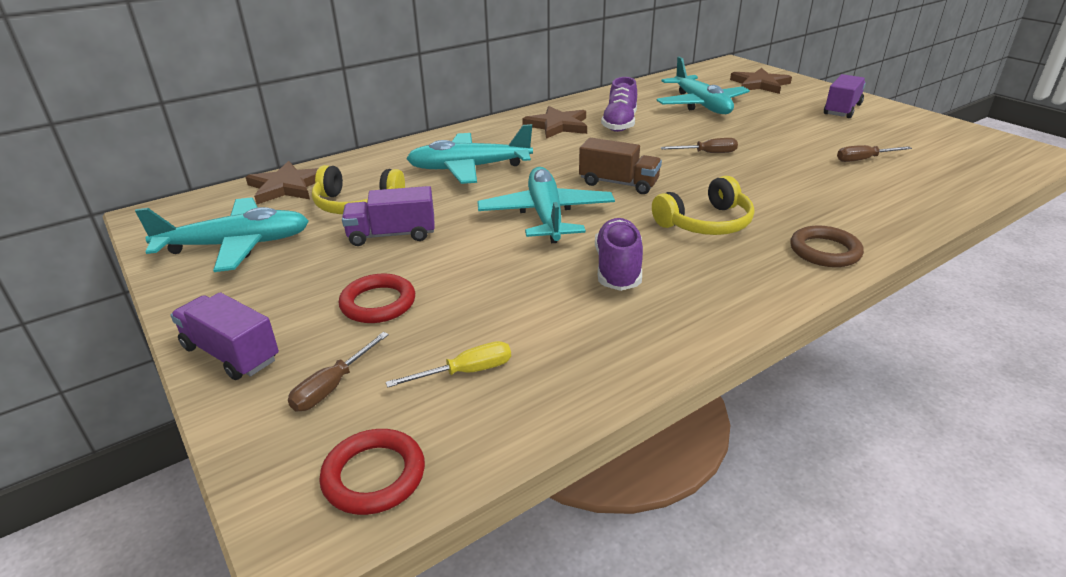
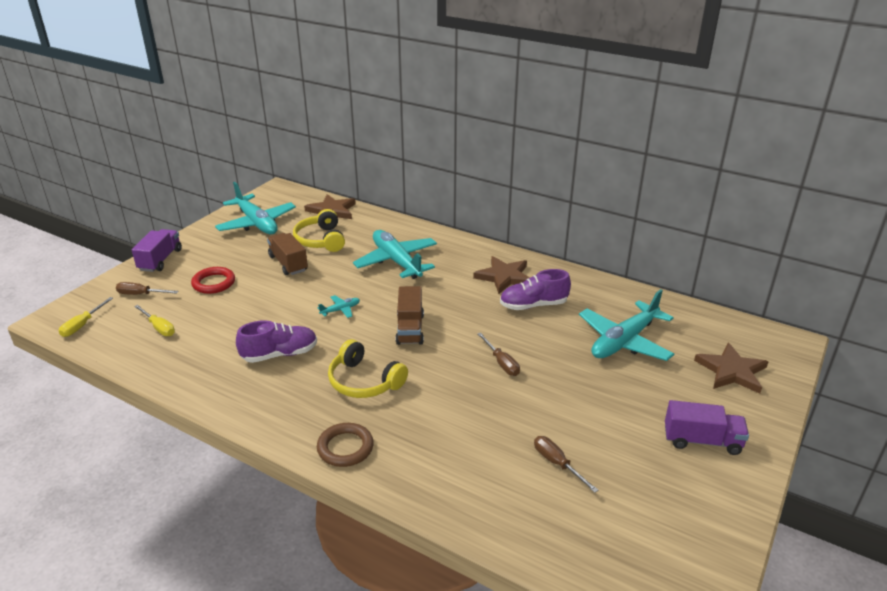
camera: 65 degrees right, 0 degrees up
red ring [319,429,425,515] -> yellow screwdriver [59,297,113,337]
purple truck [342,186,435,246] -> brown truck [267,233,308,275]
turquoise plane [477,167,615,243] -> turquoise plane [318,295,360,318], size x0.43

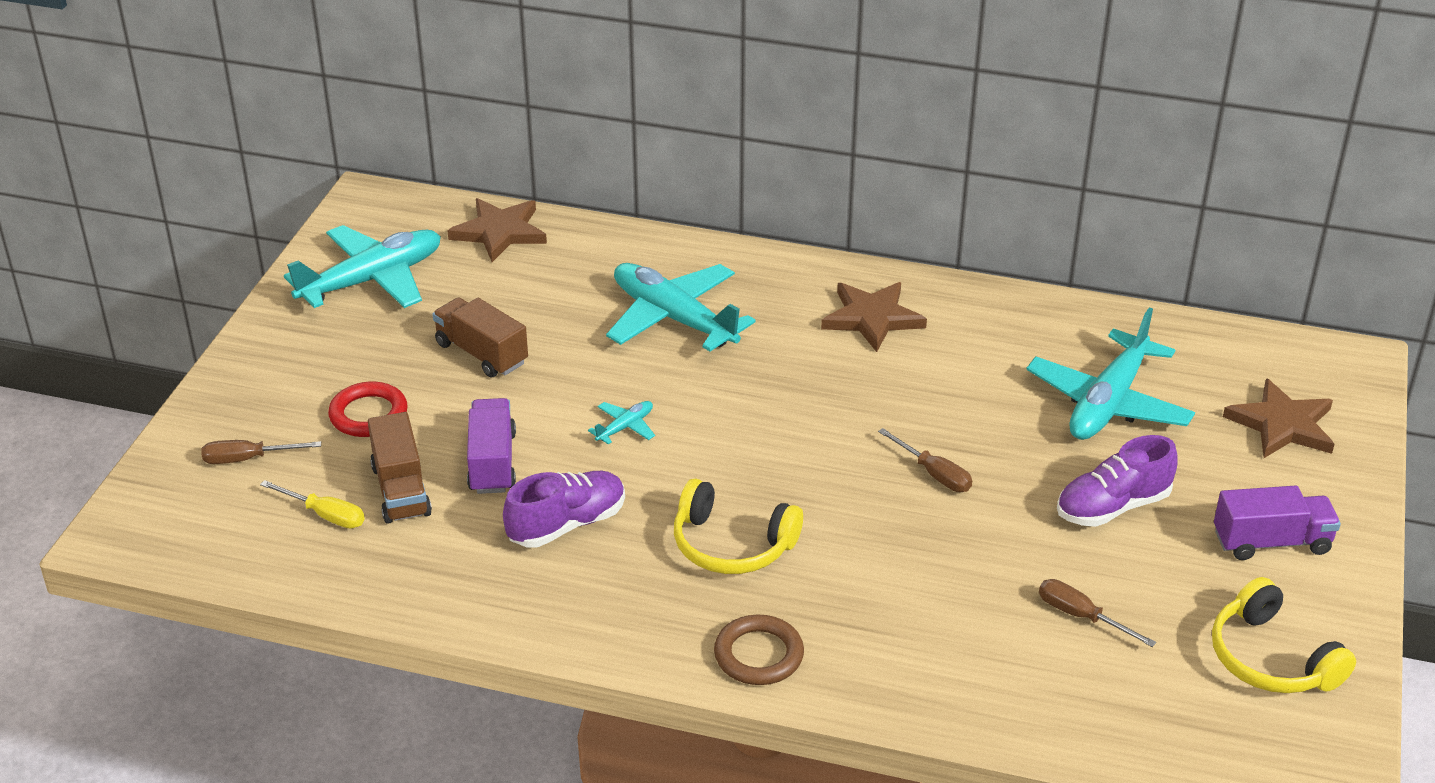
camera: 15 degrees left, 5 degrees up
yellow screwdriver [59,297,113,337] -> none
purple truck [132,229,182,272] -> purple truck moved to [467,398,516,494]
turquoise plane [215,182,296,234] -> turquoise plane turned 75 degrees counterclockwise [284,225,441,308]
yellow headphones [293,209,345,252] -> yellow headphones moved to [1212,577,1356,693]
brown truck [396,286,424,345] -> brown truck moved to [368,412,432,524]
purple shoe [500,269,571,310] -> purple shoe moved to [1057,435,1177,527]

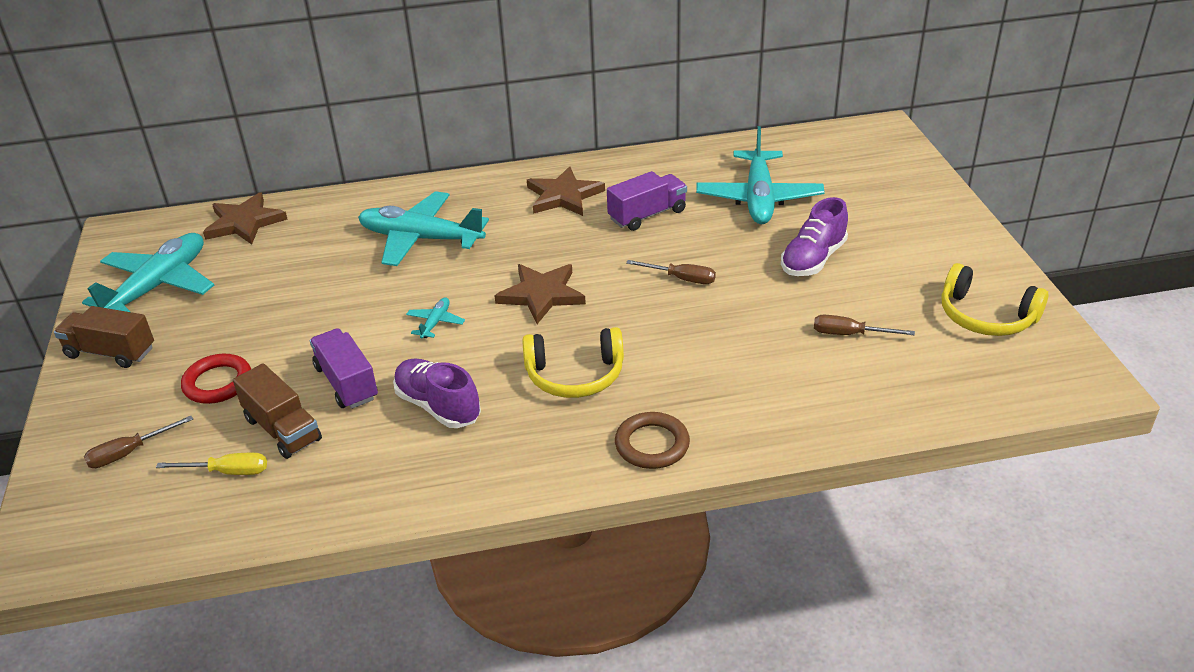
camera: 25 degrees left, 0 degrees up
brown truck [432,297,528,378] -> brown truck moved to [54,306,154,368]
purple shoe [503,471,625,548] -> purple shoe turned 75 degrees counterclockwise [393,358,481,428]
purple truck [1214,485,1341,560] -> purple truck moved to [607,171,687,231]
brown star [1223,378,1334,458] -> brown star moved to [494,264,586,324]

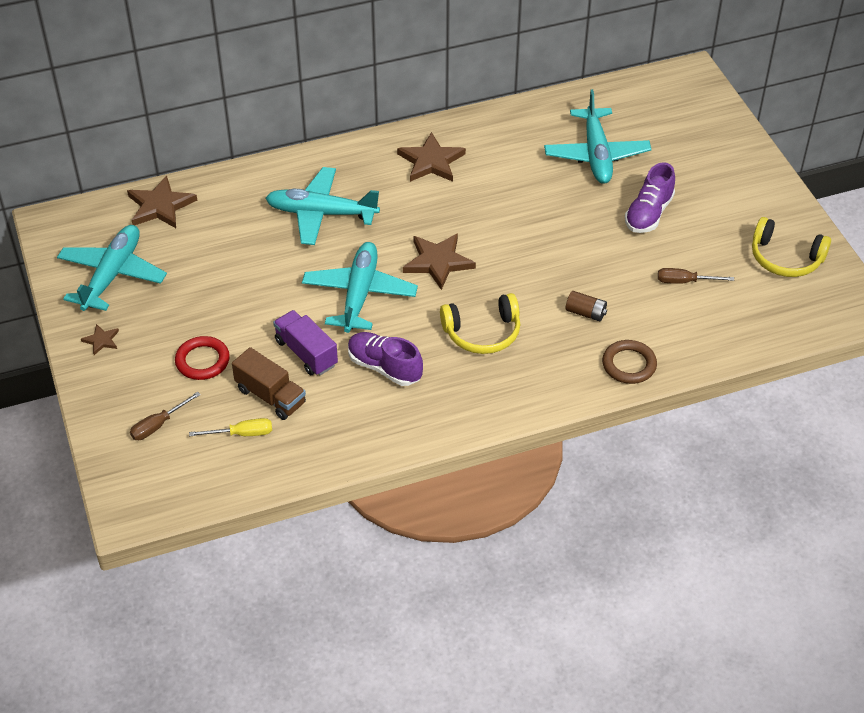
camera: 10 degrees left, 10 degrees up
brown truck [54,306,154,368] -> brown star [81,324,119,355]
turquoise plane [406,297,465,339] -> turquoise plane [302,242,418,333], size x2.35
purple truck [607,171,687,231] -> none
brown ring [615,412,690,469] -> brown ring moved to [602,340,657,384]
brown screwdriver [626,260,716,284] -> none
none -> brown battery [566,291,607,321]

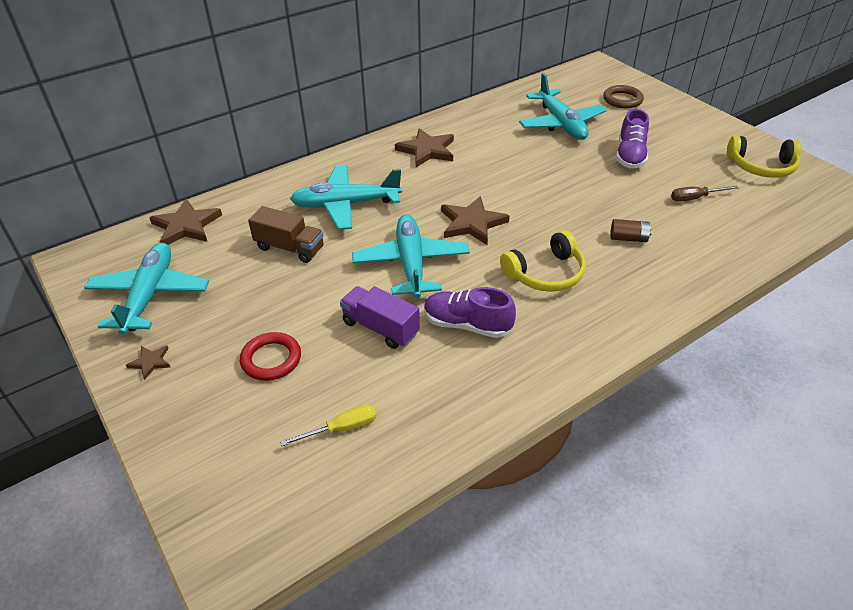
camera: 15 degrees left, 5 degrees down
brown screwdriver [130,392,201,440] -> none
brown truck [232,347,306,420] -> brown truck moved to [248,206,324,263]
brown ring [602,340,657,384] -> brown ring moved to [603,85,644,108]

